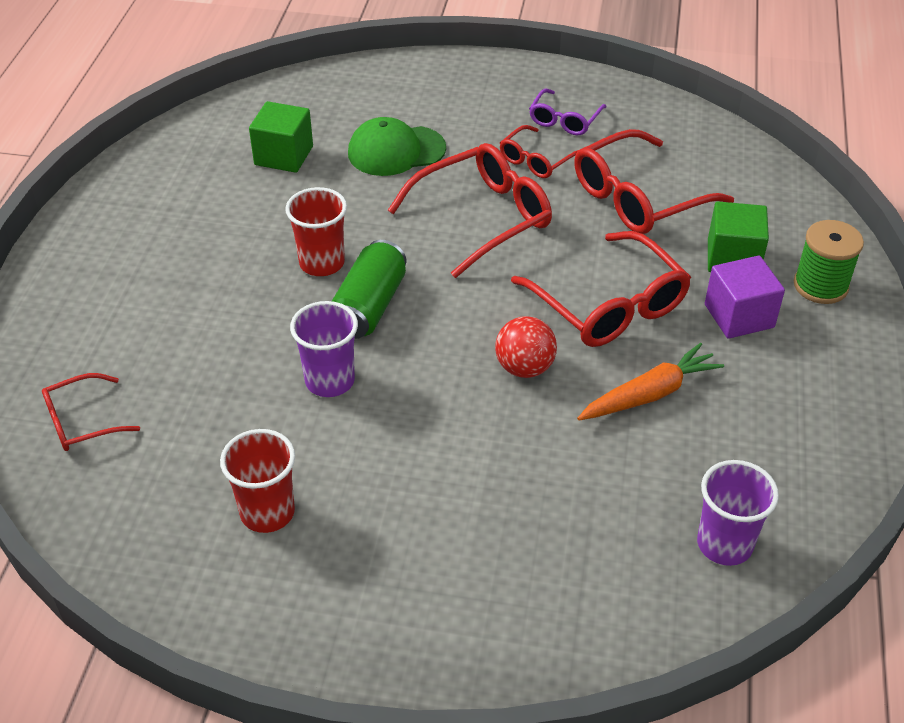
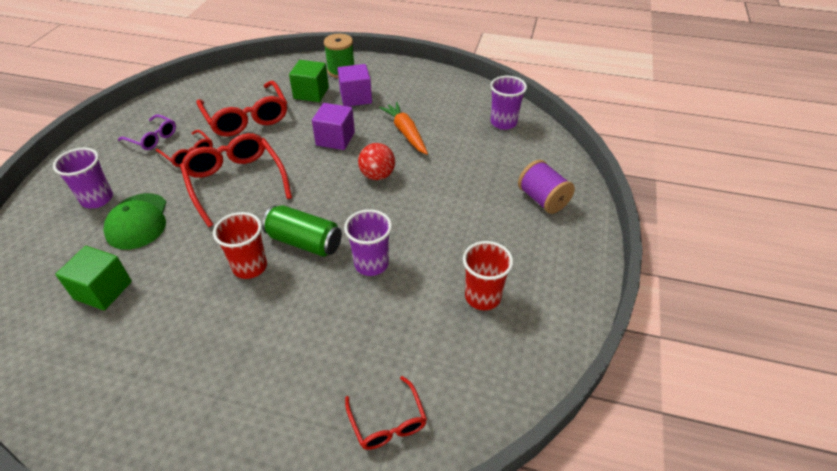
camera: 85 degrees left, 0 degrees up
red glasses [511,231,691,347] -> purple cube [312,103,355,150]
none -> purple cup [53,148,113,208]
none -> purple spool [518,160,575,214]

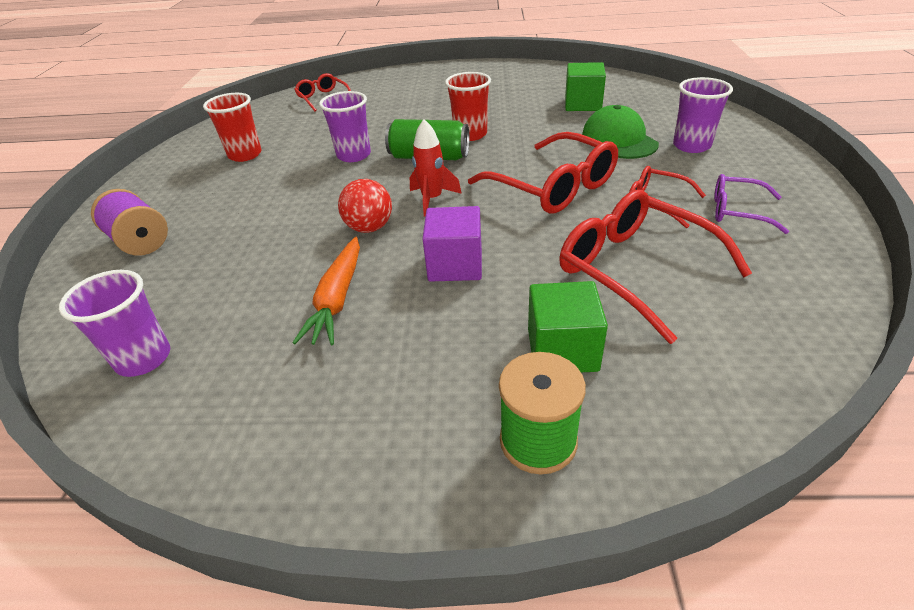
camera: 170 degrees right, 5 degrees down
purple cube [338,64,372,106] -> none
orange carrot [379,102,428,155] -> orange carrot turned 45 degrees clockwise [293,237,360,345]
none -> red rocket [410,119,462,216]

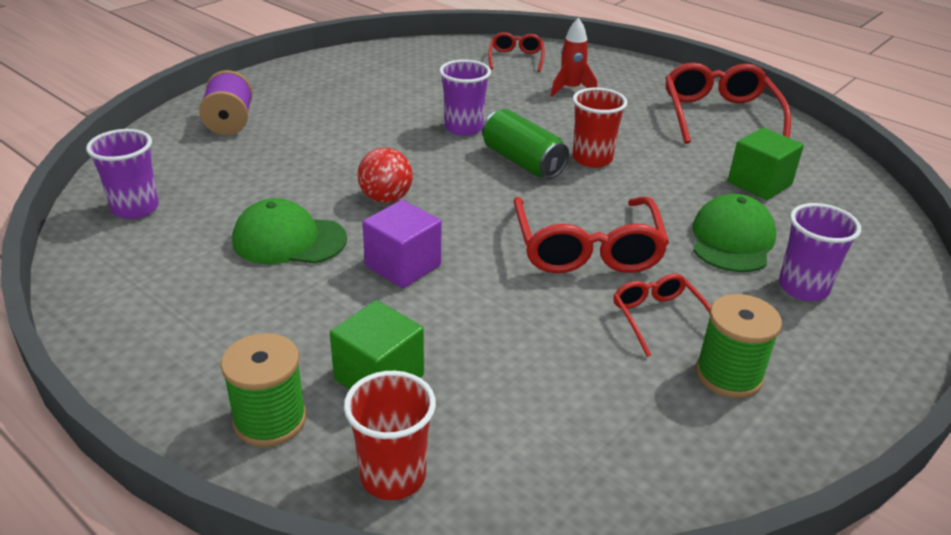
camera: 35 degrees right, 5 degrees down
red cup [203,93,261,162] -> red cup moved to [344,371,436,500]
orange carrot [293,237,360,345] -> green cap [232,198,347,264]
red rocket [410,119,462,216] -> red rocket moved to [551,18,597,97]
red glasses [559,190,752,344] -> red glasses moved to [665,63,791,144]
purple glasses [714,174,789,234] -> green spool [696,294,782,398]

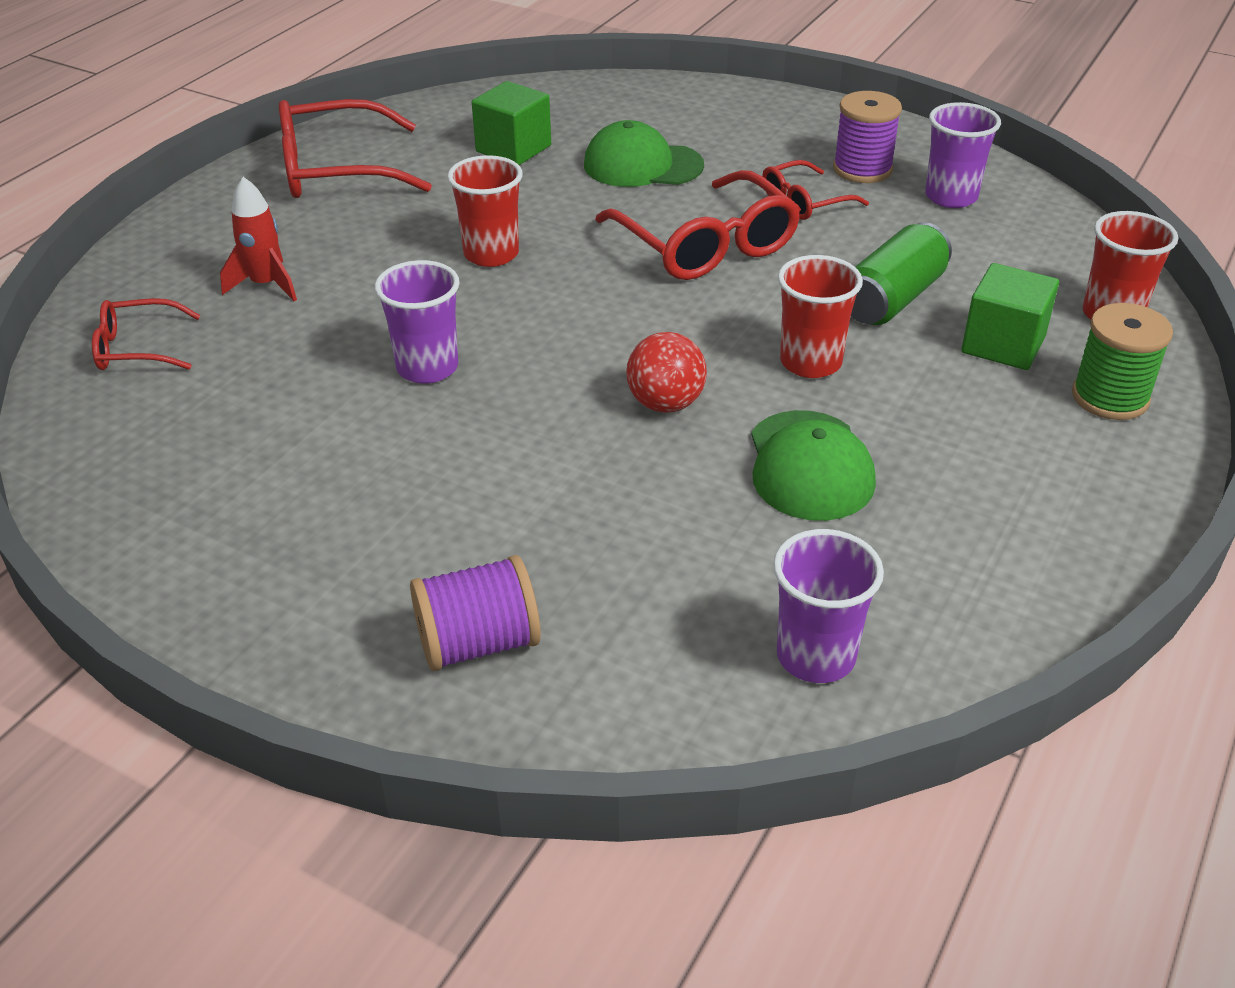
camera: 100 degrees left, 5 degrees up
purple cube [362,200,441,288] -> red cup [778,255,863,378]
green can [482,109,569,179] -> green can moved to [851,222,952,325]
red glasses [514,197,669,273] -> red glasses turned 75 degrees clockwise [595,170,801,280]
green spool [696,294,782,398] -> purple spool [833,91,902,183]
purple cup [779,203,861,301] -> purple cup moved to [925,102,1001,208]

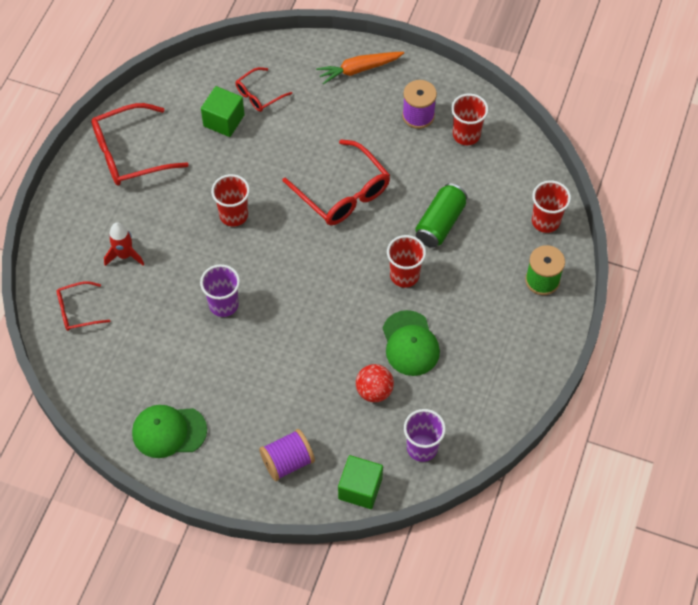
camera: 10 degrees left, 20 degrees up
green cap [584,120,704,187] -> green cap moved to [132,405,207,458]
red ball [626,332,707,412] -> red ball moved to [356,364,394,402]
red glasses [762,160,869,220] -> red glasses moved to [236,67,292,112]
purple cup [925,102,1001,208] -> red cup [451,93,488,145]
green cube [961,263,1059,370] -> green cube moved to [338,455,383,509]
none -> orange carrot [316,52,404,85]

